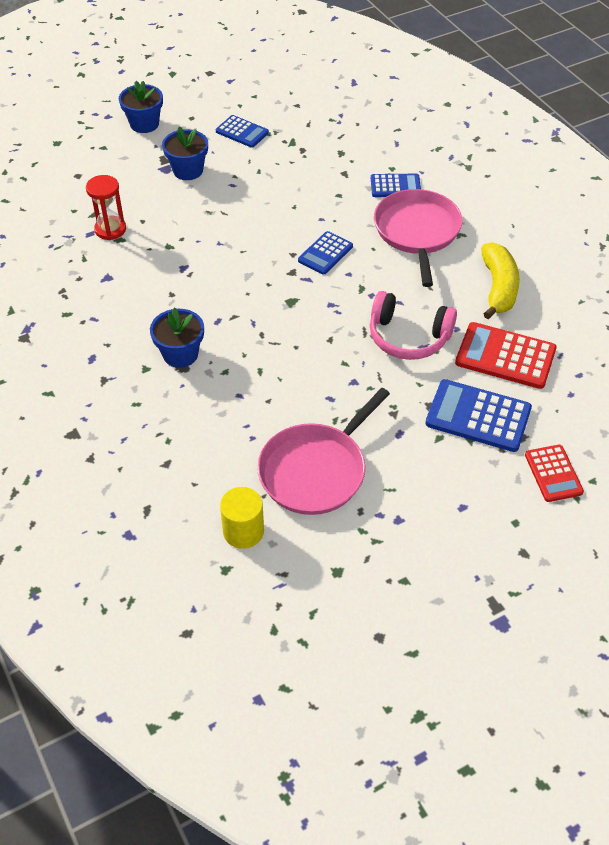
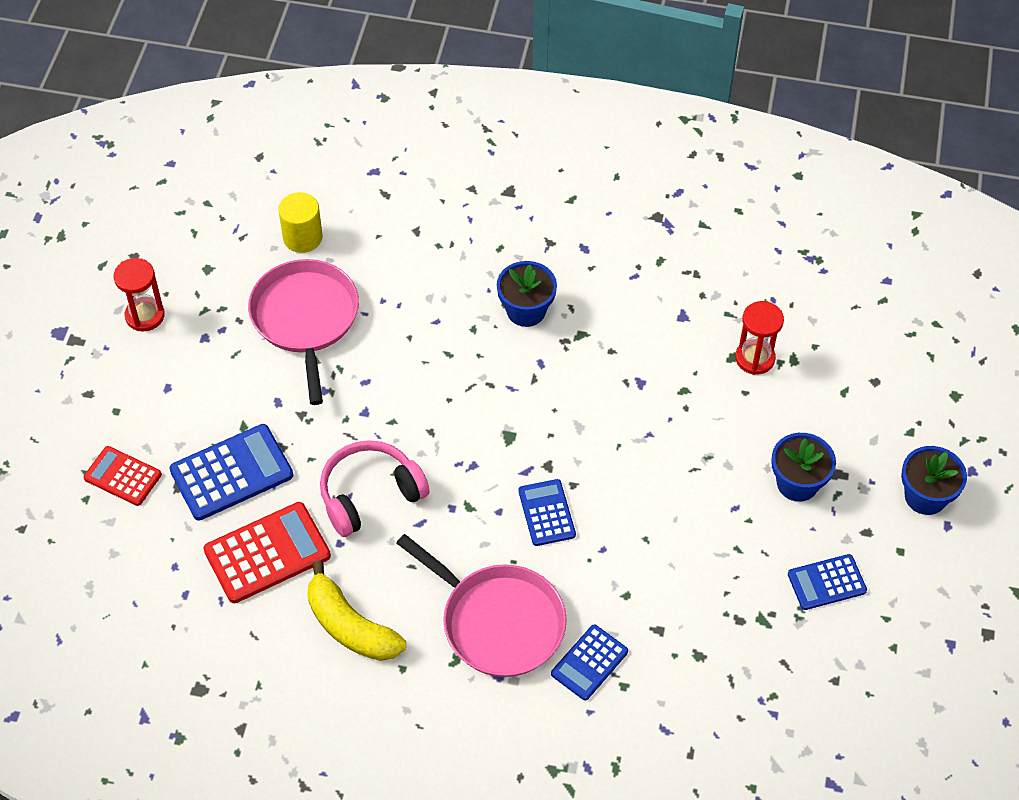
camera: 130 degrees right, 5 degrees up
none -> red hourglass [114,258,165,332]

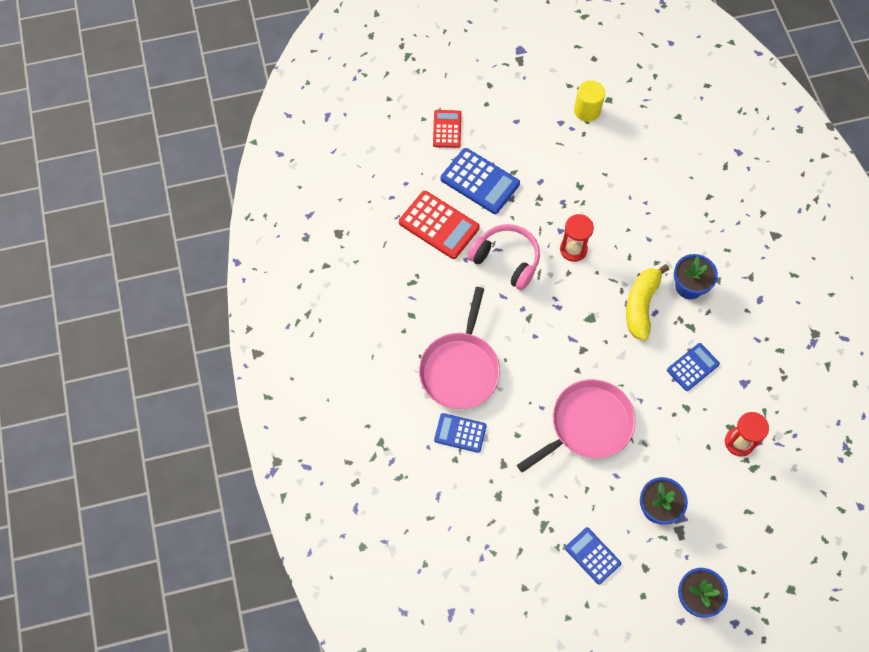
camera: 65 degrees right, 10 degrees up
red hourglass [114,258,165,332] -> red hourglass moved to [560,214,594,262]
pink pan [248,259,359,405] -> pink pan moved to [517,379,636,473]
yellow cylinder [279,192,323,253] -> yellow cylinder moved to [574,80,605,122]
yellow banana [307,560,406,661] -> yellow banana moved to [626,264,669,341]
blue calculator [518,479,576,546] -> blue calculator moved to [667,343,720,391]

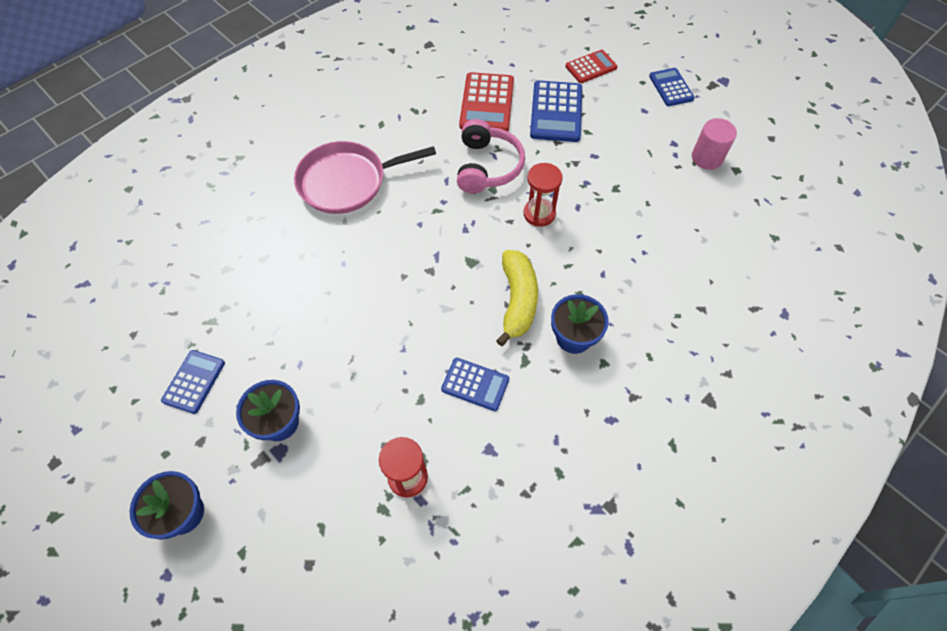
camera: 60 degrees right, 5 degrees down
blue calculator [434,413,487,453] -> blue calculator moved to [649,68,695,106]
pink pan [517,379,636,473] -> none
yellow cylinder [574,80,605,122] -> pink cylinder [692,118,737,170]
yellow banana [626,264,669,341] -> yellow banana turned 105 degrees clockwise [496,250,538,346]

